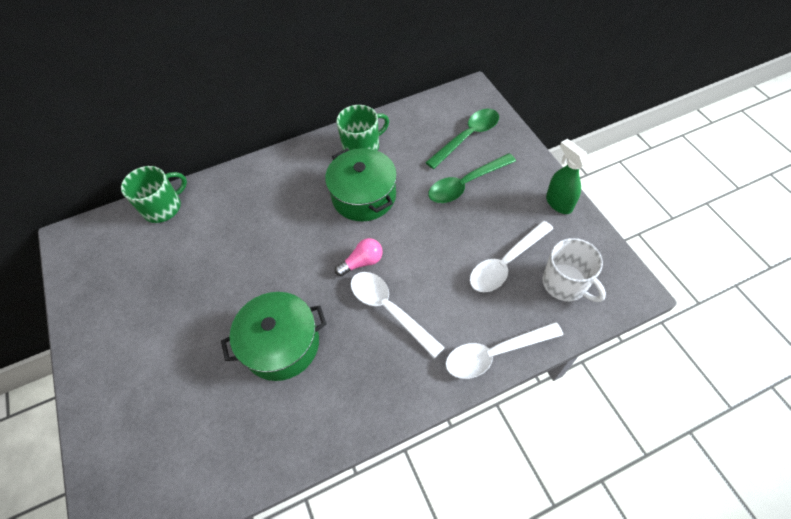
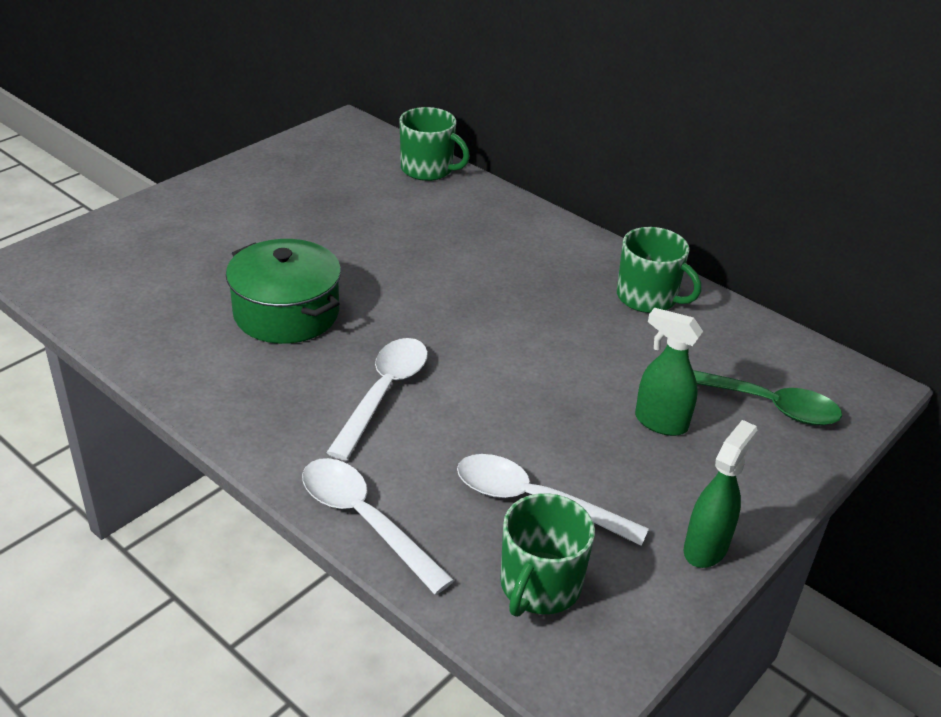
camera: 60 degrees right, 20 degrees down
green pot [325,148,397,222] -> none
pink light bulb [335,238,383,276] -> none
green spoon [428,153,516,203] -> green spray bottle [635,308,703,436]
white mug [543,238,606,302] -> green mug [500,493,595,617]

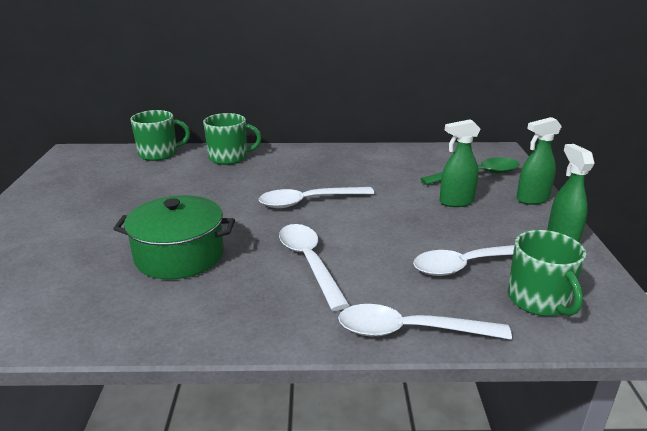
camera: 40 degrees left, 10 degrees down
green mug [617,227,701,313] -> green mug moved to [203,113,262,165]
none -> white spoon [259,187,375,208]
none -> green spray bottle [516,117,562,205]

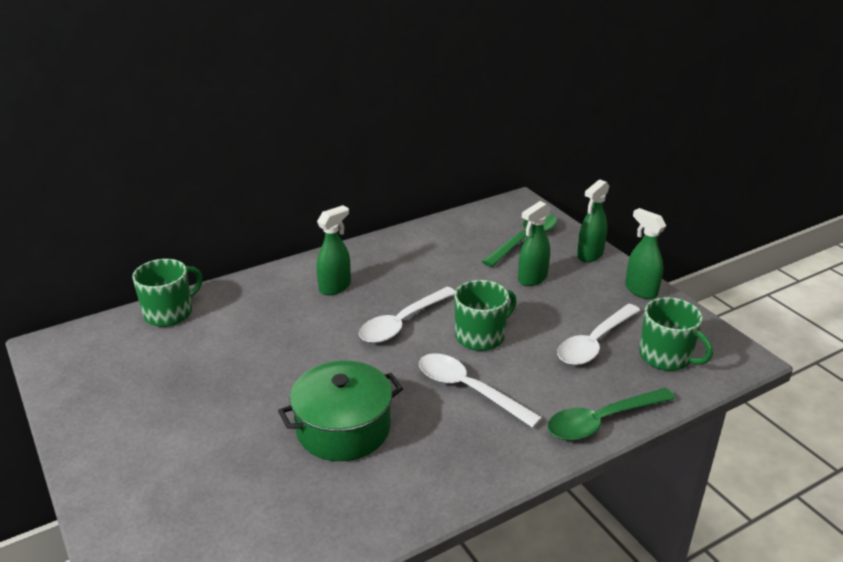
camera: 30 degrees left, 5 degrees up
green mug [203,113,262,165] -> green mug moved to [454,280,517,351]
white spoon [338,304,512,340] -> green spoon [548,388,675,441]
none -> green spray bottle [317,205,351,295]

